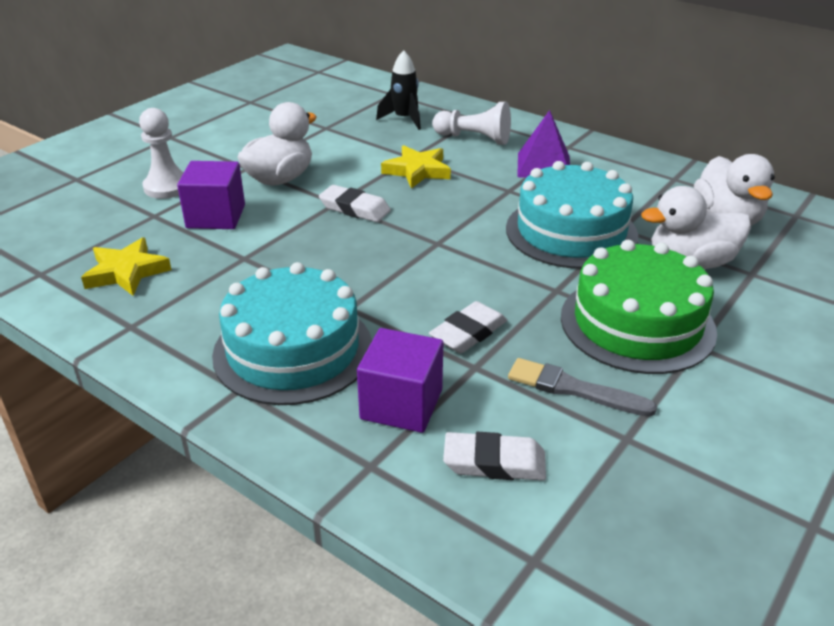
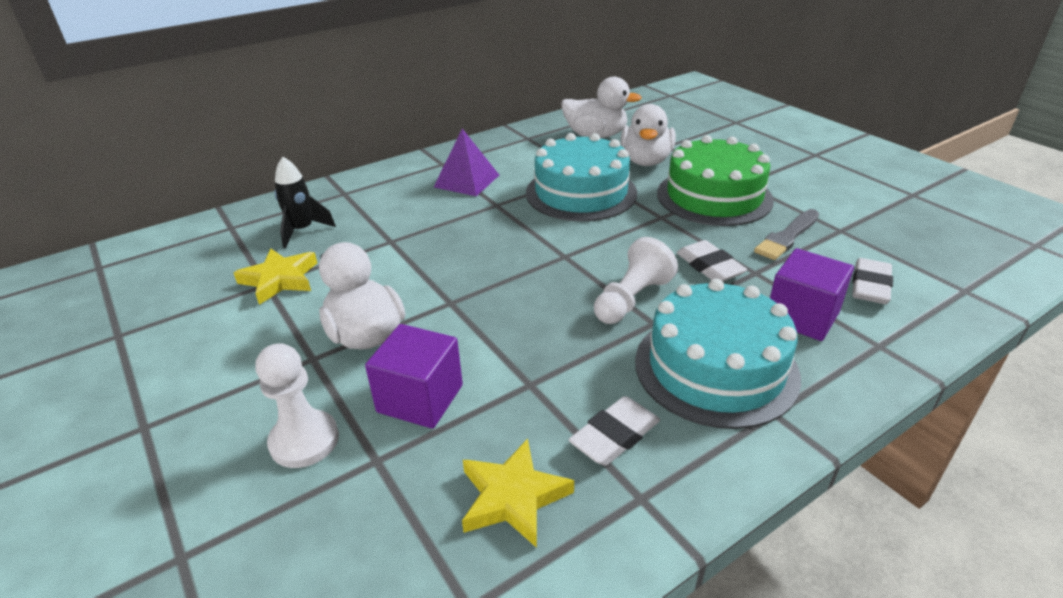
camera: 70 degrees left, 0 degrees up
white eraser [319,185,391,222] -> white eraser moved to [568,396,660,466]
yellow star [381,145,451,189] -> yellow star moved to [234,248,317,305]
white pawn [432,102,511,145] -> white pawn moved to [594,237,678,324]

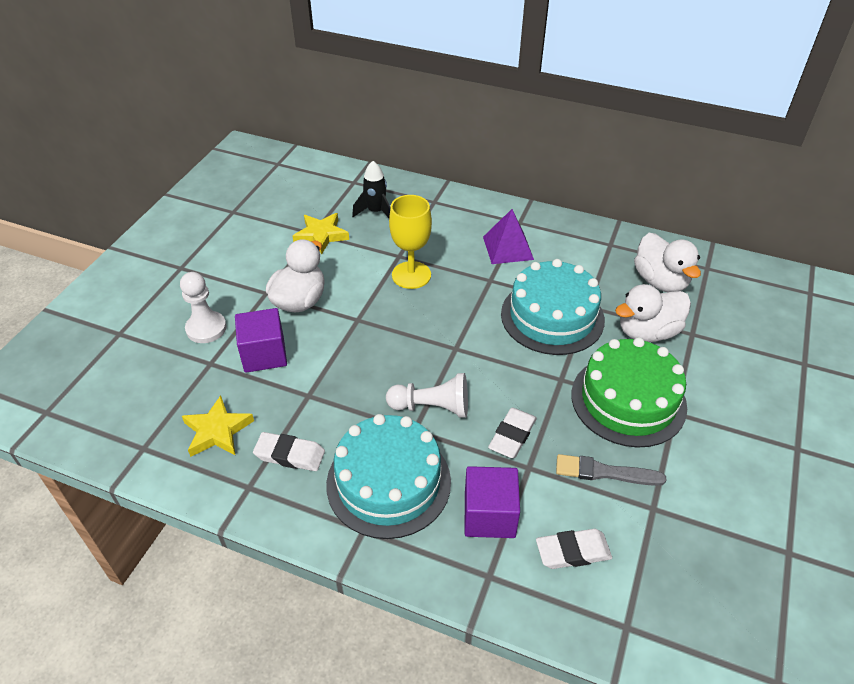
camera: 55 degrees right, 10 degrees up
none -> yellow goblet [389,195,432,289]

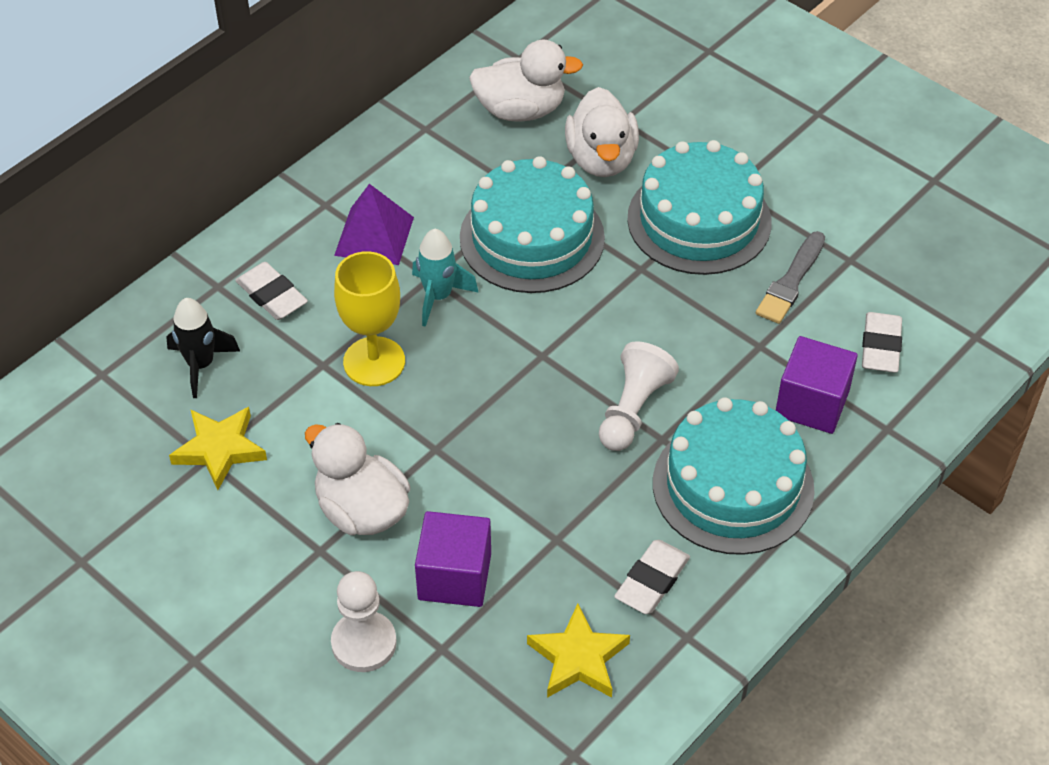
camera: 70 degrees left, 5 degrees up
white eraser [488,408,537,458] -> white eraser moved to [235,262,308,320]
green cake [571,337,687,448] -> turquoise cake [627,140,771,275]
none -> turquoise rocket [412,229,479,327]

